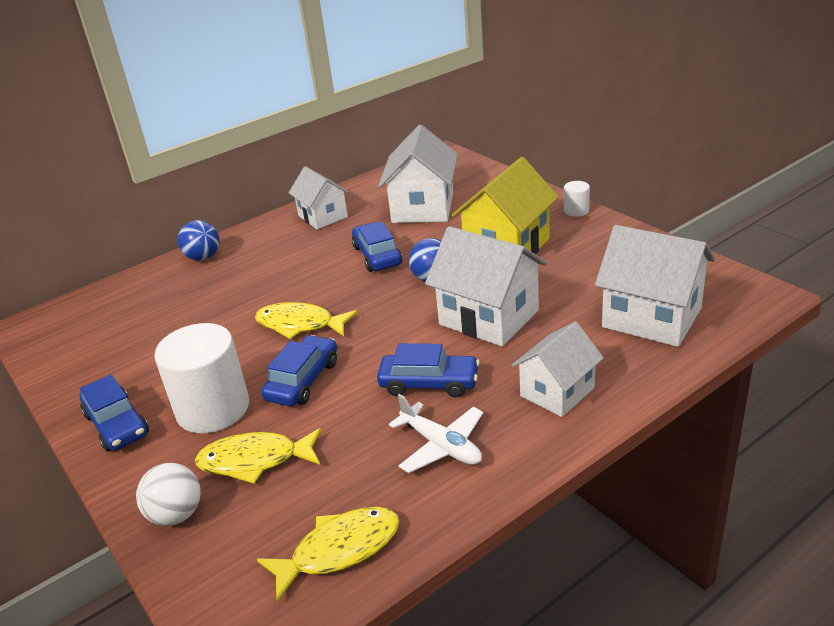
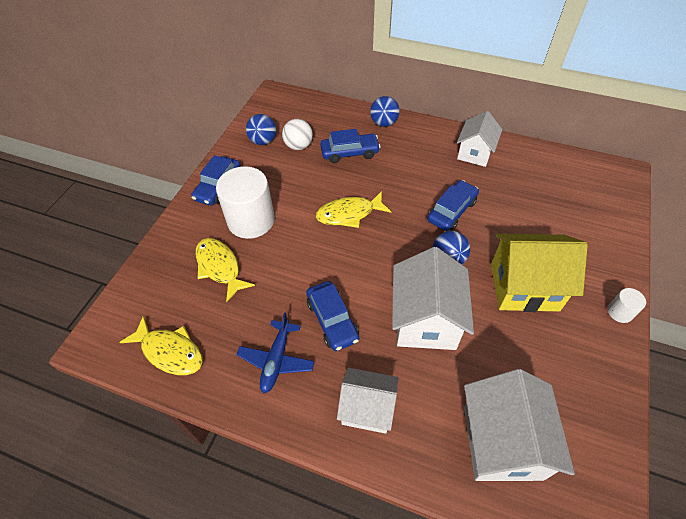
camera: 55 degrees right, 20 degrees up
white ball [136,463,201,526] -> white ball moved to [282,119,313,150]
yellow fish [255,302,357,339] -> yellow fish turned 90 degrees counterclockwise [316,191,392,228]
blue car [261,335,337,406] -> blue car moved to [320,129,381,163]
white house [378,125,458,223] -> none
white plane [389,394,483,473] -> blue plane [236,312,315,393]
none -> blue ball [246,114,276,145]

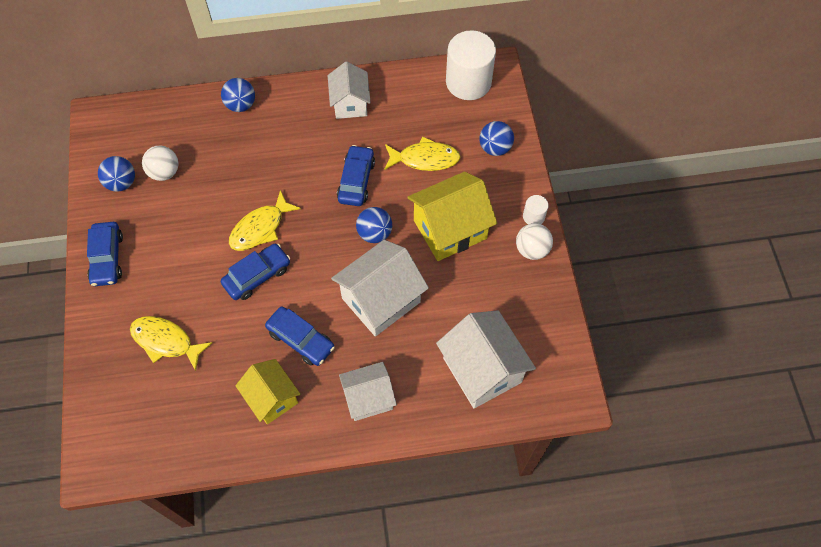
camera: 30 degrees left, 10 degrees up
yellow fish [119,316,203,375] -> yellow fish moved to [385,137,461,171]
white cylinder [216,166,275,239] -> white cylinder moved to [446,30,496,100]
blue plane [236,312,315,393] -> yellow house [235,359,300,424]
blue car [320,129,381,163] -> blue car moved to [221,244,290,300]
white house [392,247,474,350] -> white house turned 75 degrees clockwise [331,240,429,337]
none -> blue ball [479,121,514,156]
none -> white ball [516,223,553,260]

